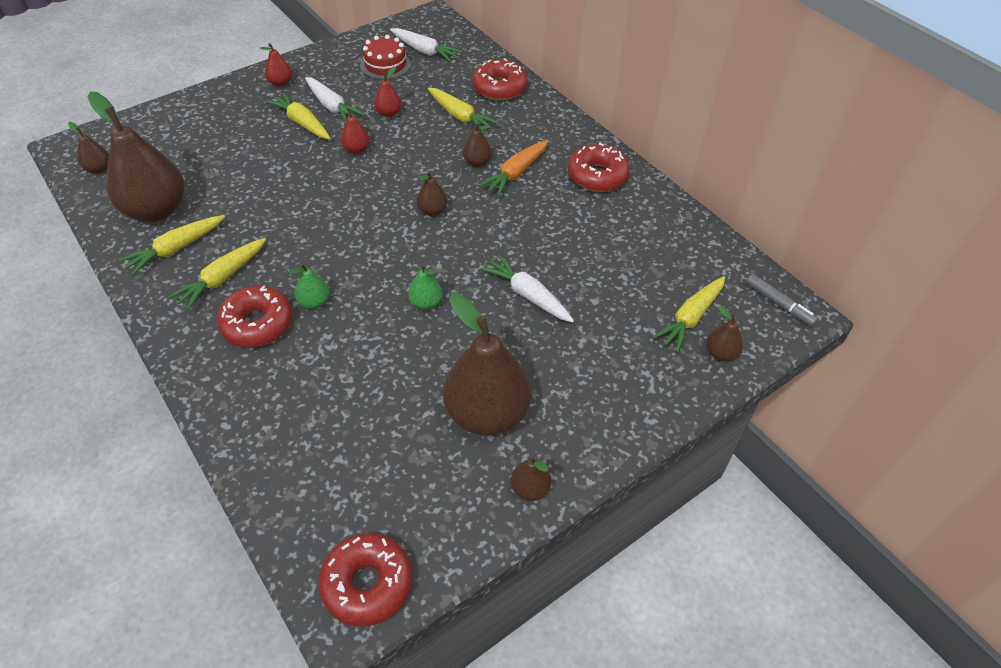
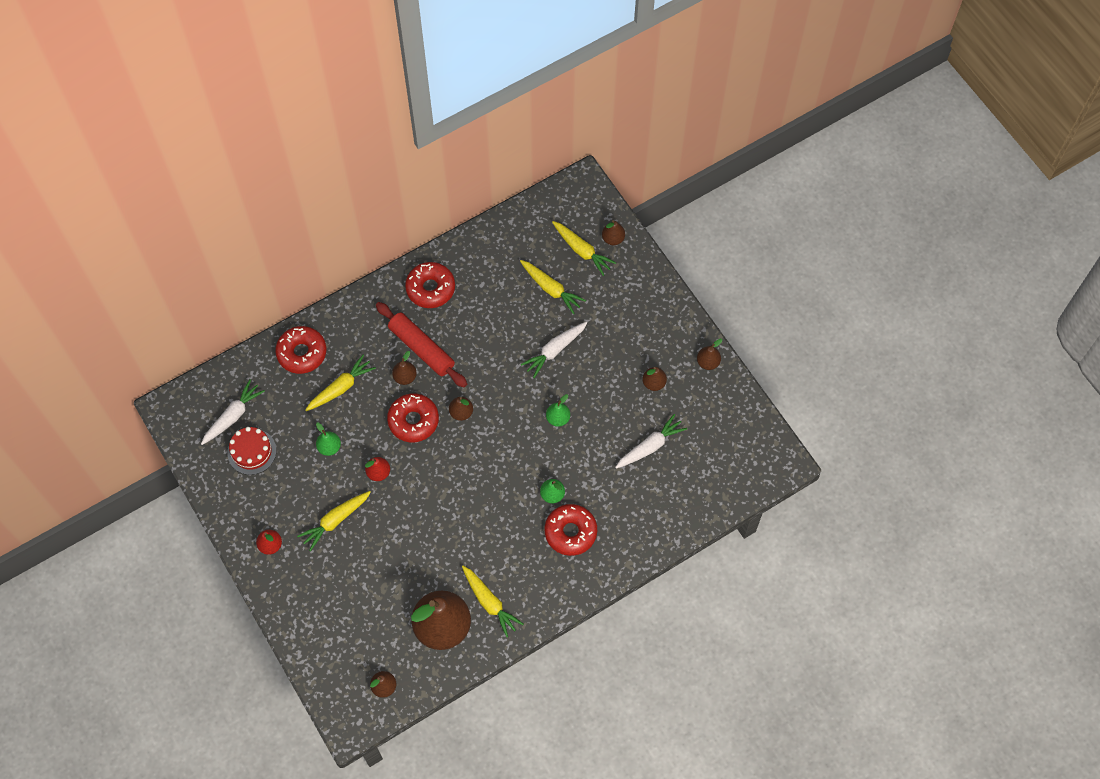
camera: 85 degrees left, 15 degrees up
yellow carrot [169,238,266,310] -> yellow carrot moved to [520,260,586,314]
white carrot [305,77,366,123] -> white carrot moved to [615,414,687,469]
red donut [318,533,412,627] -> red donut moved to [387,393,439,442]
red pear [374,67,402,117] -> green pear [316,423,341,456]
brown pear [443,293,531,436] -> brown pear [642,367,667,391], size x0.44
orange carrot [479,140,548,197] -> red rolling pin [376,302,467,387]
grey marker [746,274,818,326] -> none

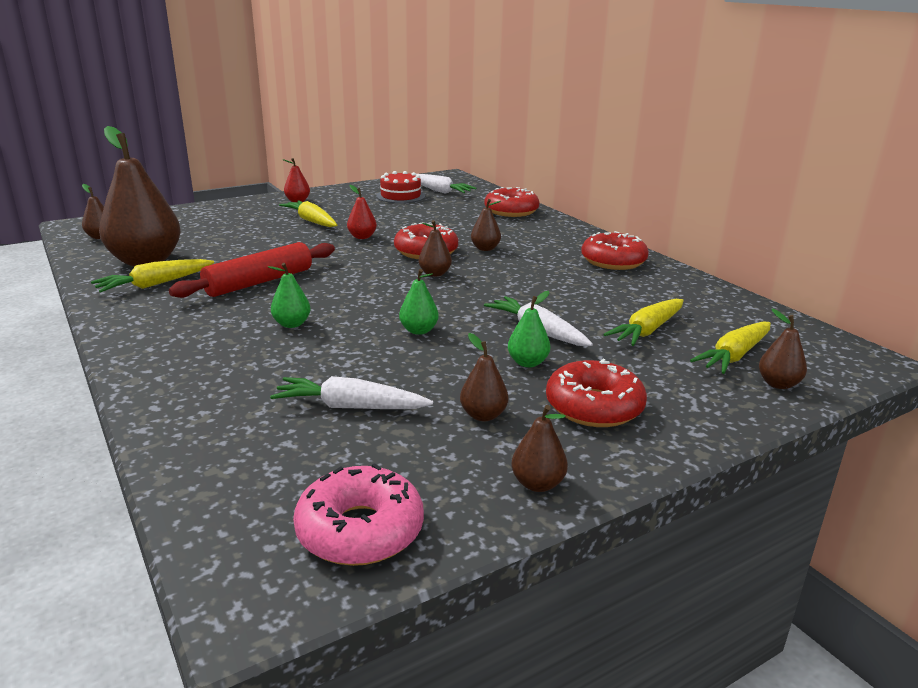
camera: 90 degrees right, 40 degrees down
yellow carrot [305,354,376,411] -> none
green pear [316,423,341,456] -> green pear moved to [508,291,550,367]
red rolling pin [376,302,467,387] -> red rolling pin moved to [169,242,335,298]
red donut [545,504,597,556] -> red donut moved to [546,359,647,427]
white carrot [615,414,687,469] -> white carrot turned 135 degrees clockwise [270,376,433,409]
none -> pink donut [293,463,424,566]

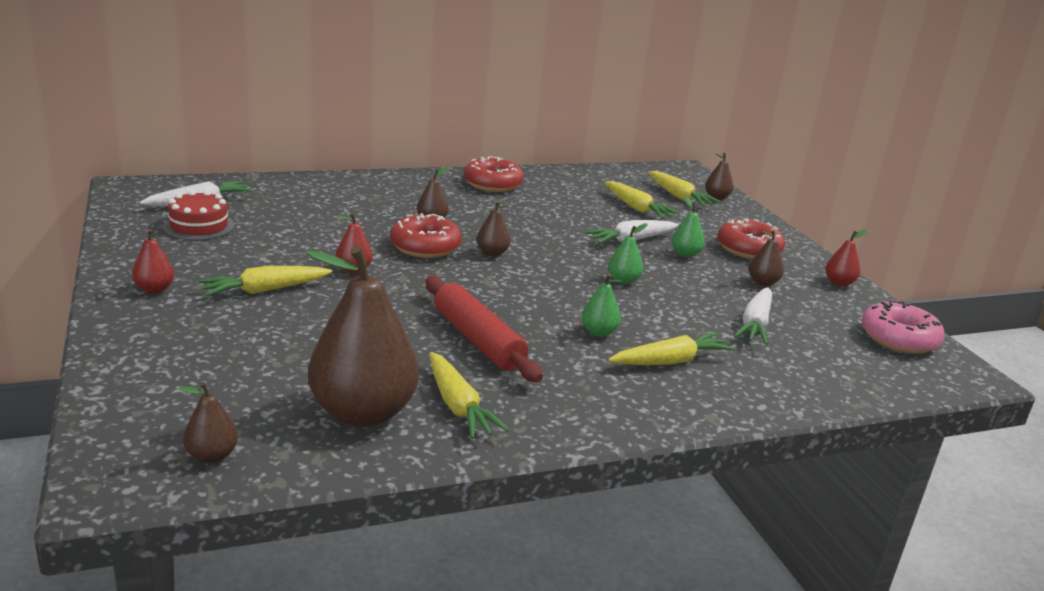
camera: 80 degrees left, 0 degrees up
red donut [484,187,539,217] -> none
brown pear [511,405,568,492] -> red pear [825,229,868,286]
none -> yellow carrot [609,332,735,365]

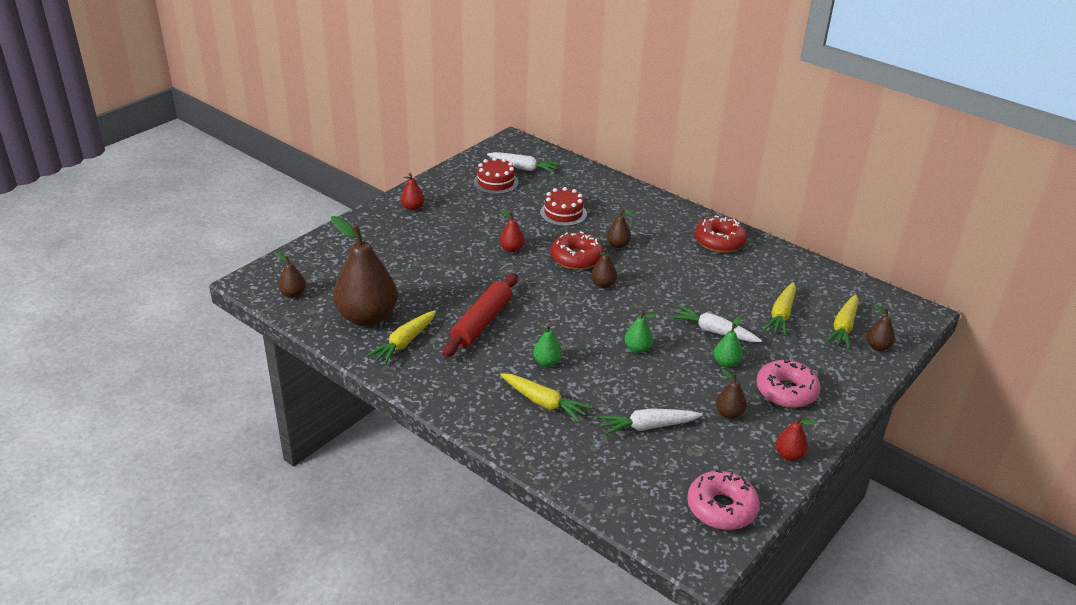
camera: 60 degrees right, 10 degrees up
yellow carrot [198,266,332,296] -> none
red donut [717,219,785,259] -> pink donut [756,358,820,408]
none -> red cake [540,187,587,226]

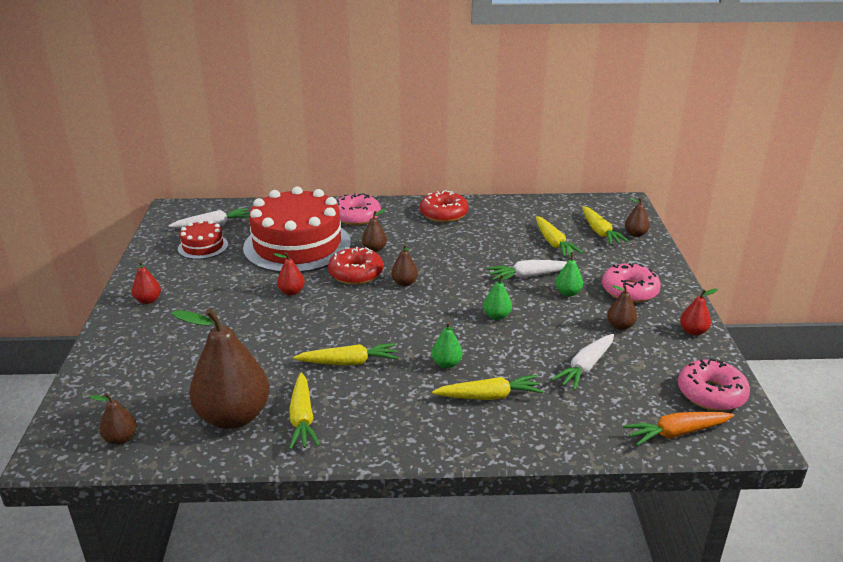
camera: 40 degrees left, 5 degrees down
red rolling pin [442,273,518,357] -> yellow carrot [293,343,399,366]
red cake [540,187,587,226] -> red cake [243,186,351,273], size x2.18
none -> pink donut [337,193,381,225]
none -> orange carrot [623,412,734,446]

